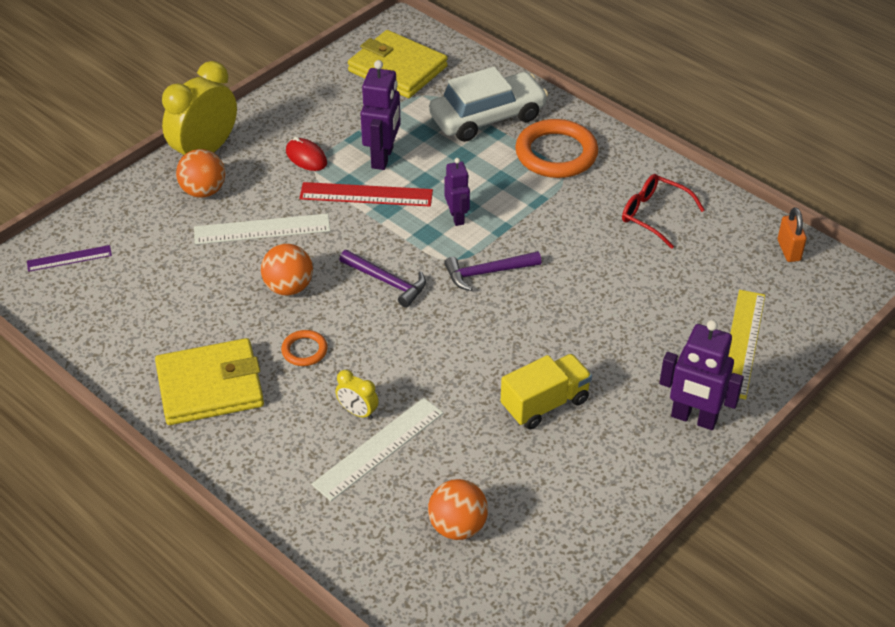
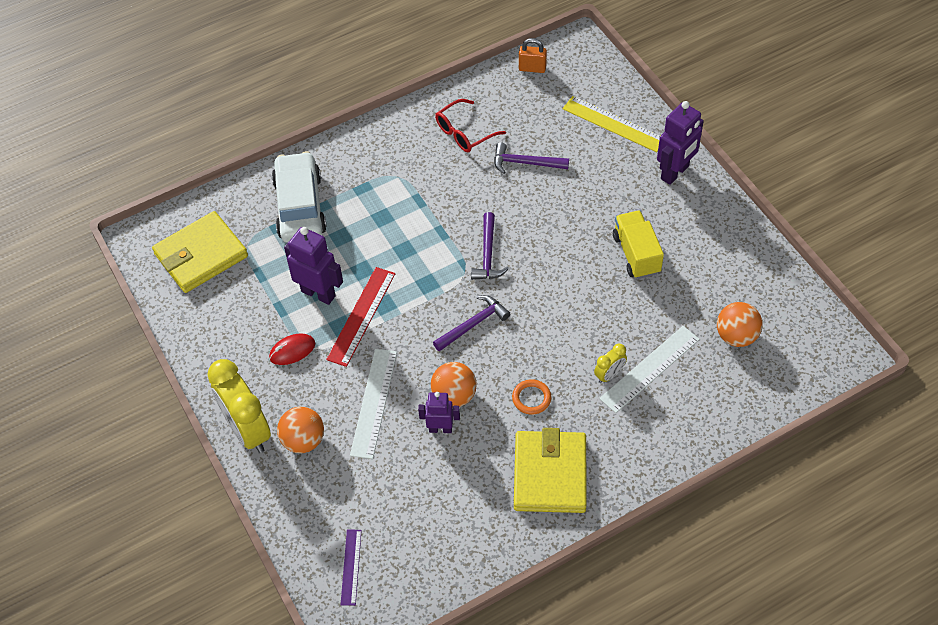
camera: 70 degrees left, 10 degrees up
white ruler [311,398,443,501] -> white ruler turned 75 degrees clockwise [599,326,700,413]
purple robot [445,158,470,226] -> purple robot moved to [418,392,460,433]
orange ring [515,119,598,178] -> none
none -> purple hammer [494,142,569,174]

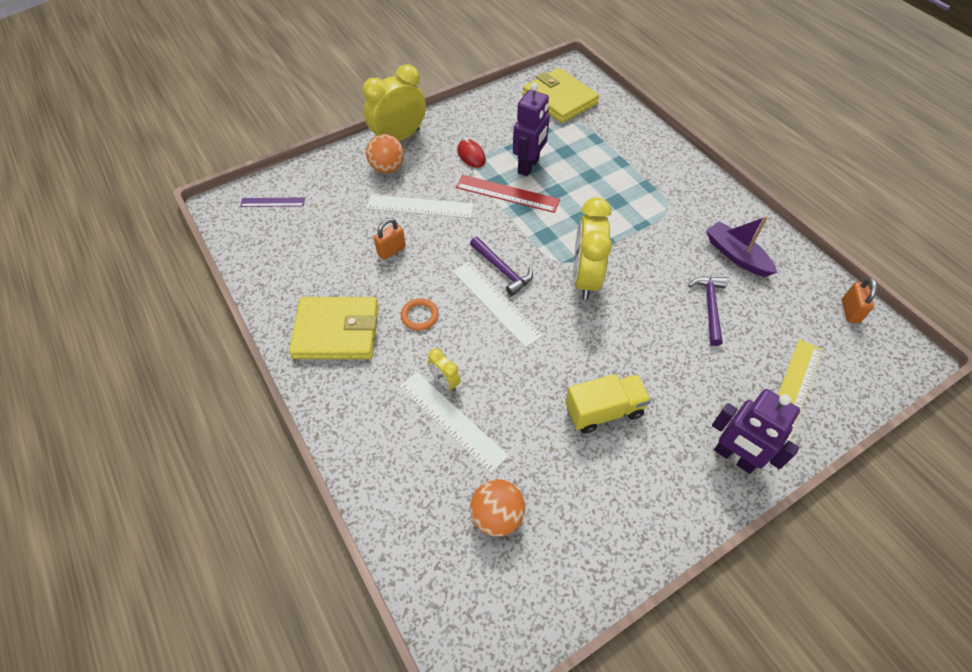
camera: 85 degrees right, 0 degrees up
white car [272,151,327,243] -> none
purple robot [418,392,460,433] -> orange padlock [374,218,406,260]
orange ball [431,362,477,407] -> none
red glasses [435,99,506,152] -> purple boat [706,216,777,277]
purple hammer [471,212,509,280] -> yellow clock [573,197,612,300]
none -> white ruler [453,261,543,348]

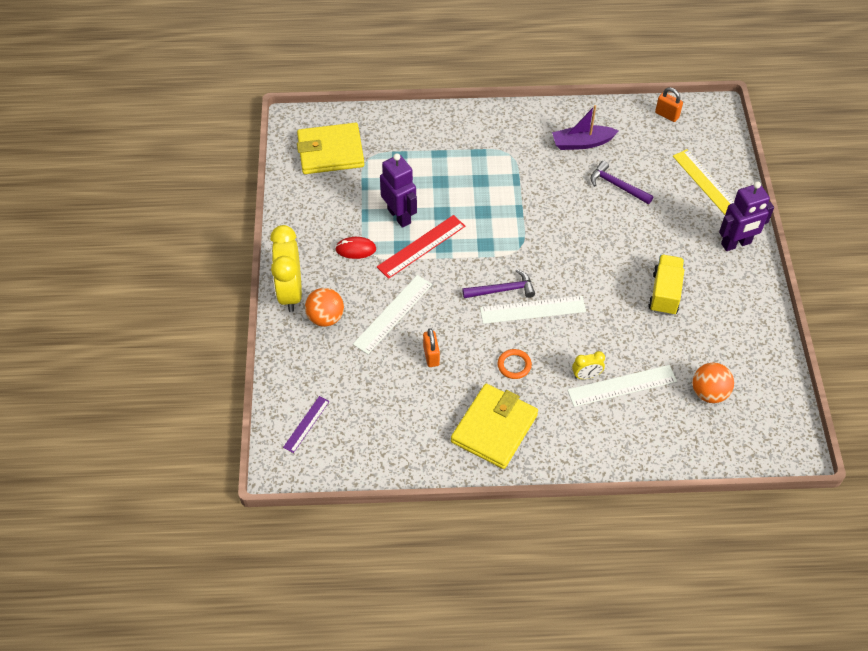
camera: 60 degrees left, 0 degrees up
yellow clock [573,197,612,300] -> none

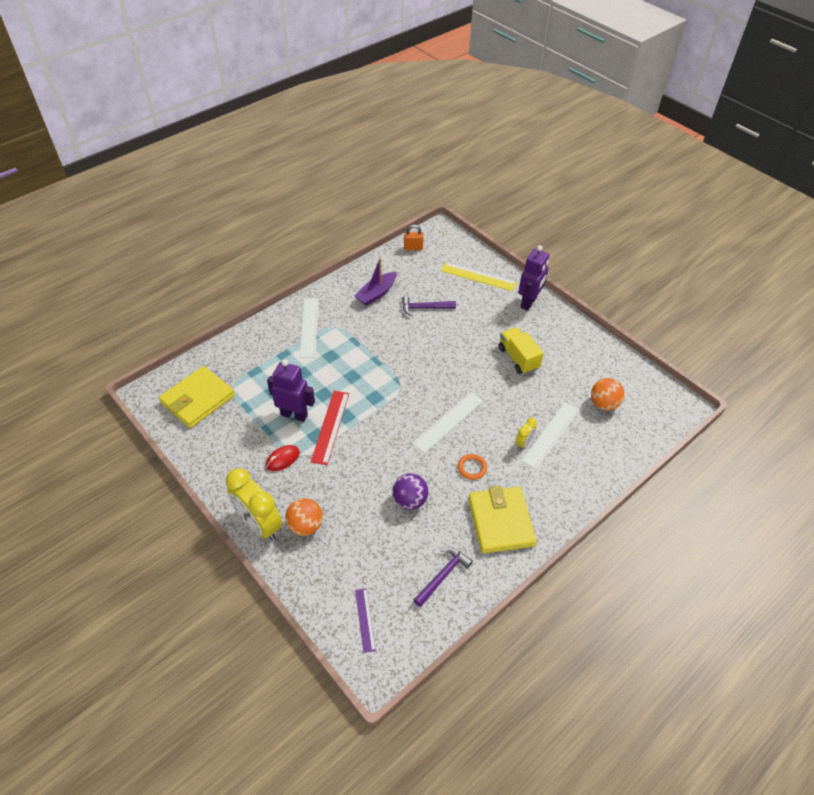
camera: 40 degrees left, 5 degrees down
white ruler [353,275,432,354] -> white ruler moved to [300,298,319,358]
orange padlock [423,328,440,367] -> purple ball [392,473,428,510]
purple hammer [462,269,535,298] -> purple hammer moved to [413,548,473,607]

